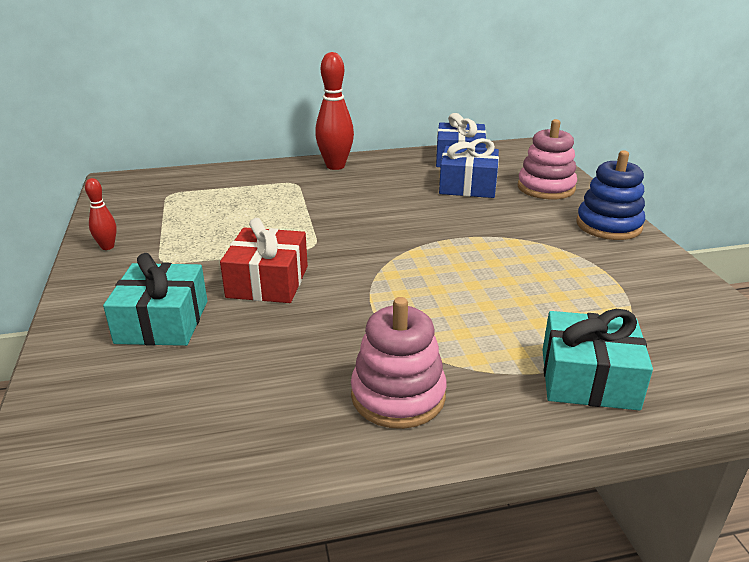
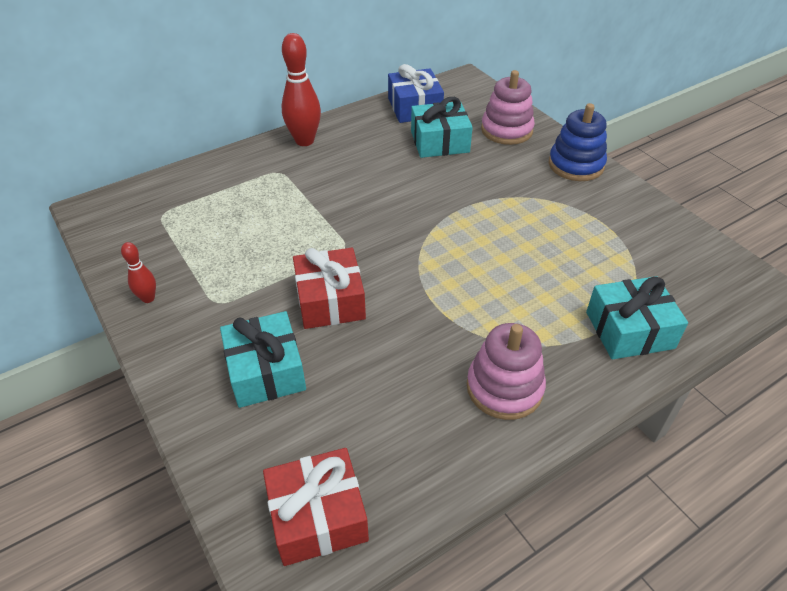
camera: 20 degrees left, 15 degrees up
blue gift [439,138,499,198] -> turquoise gift [411,97,473,158]
none -> red gift [263,448,369,566]

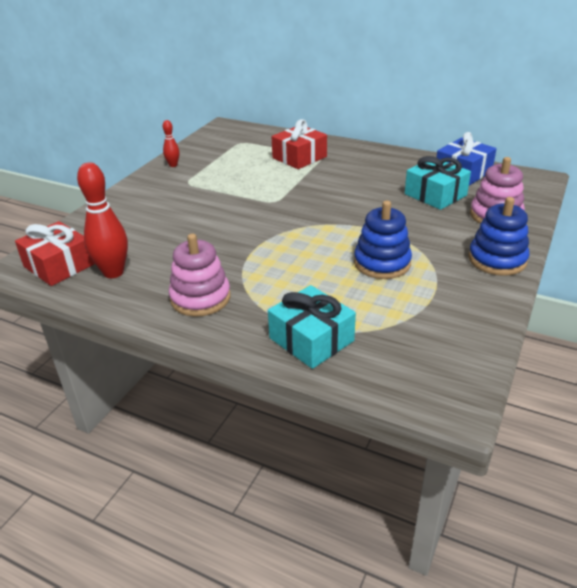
camera: 60 degrees right, 10 degrees down
turquoise gift [220,311,306,408] -> none
red bowling pin [281,33,321,146] -> red bowling pin moved to [77,162,128,278]
red gift [293,248,366,329] -> red gift moved to [271,119,327,169]
none -> blue stacking toy [354,201,412,279]

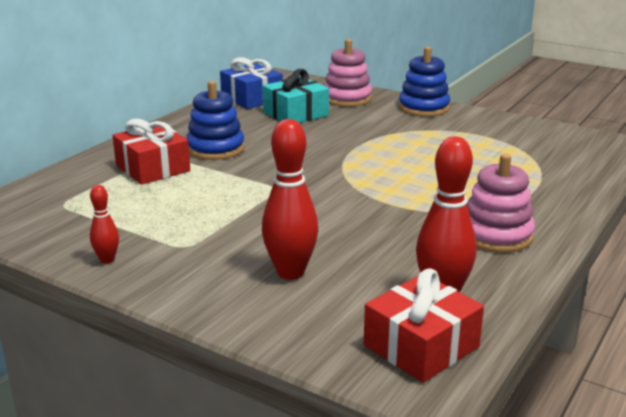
camera: 85 degrees left, 10 degrees down
turquoise gift [268,285,356,369] -> none
blue stacking toy [354,201,412,279] -> blue stacking toy moved to [186,81,244,160]
none -> red bowling pin [262,119,318,280]

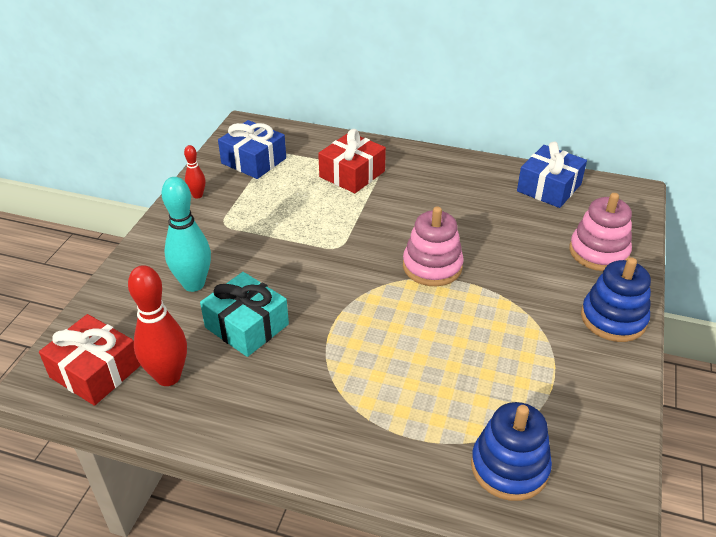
camera: 75 degrees right, 15 degrees up
blue stacking toy [186,81,244,160] -> blue stacking toy moved to [471,402,552,501]
red bowling pin [262,119,318,280] -> turquoise bowling pin [161,177,211,292]
turquoise gift [263,69,329,123] -> turquoise gift moved to [200,272,289,357]
pink stacking toy [467,154,535,253] -> pink stacking toy moved to [403,206,464,286]
none -> blue gift [218,120,286,179]

